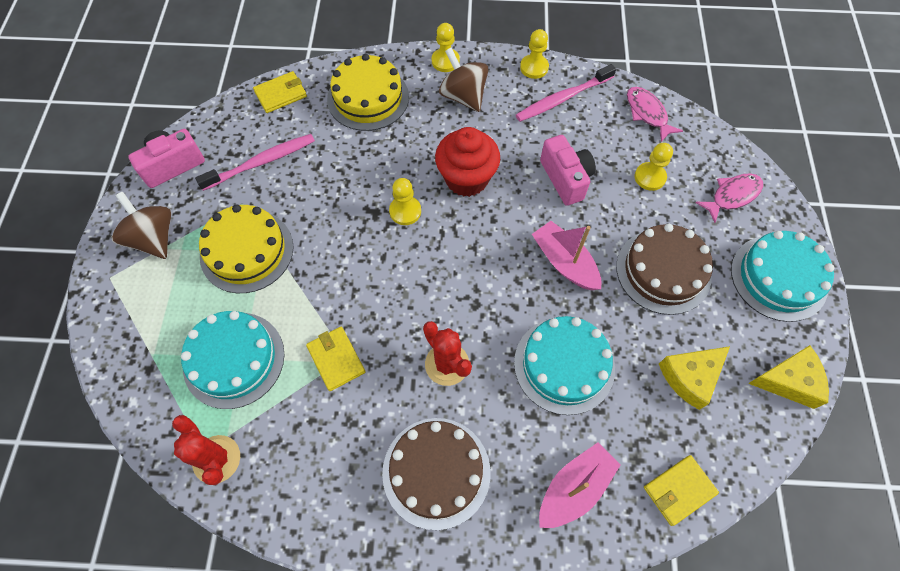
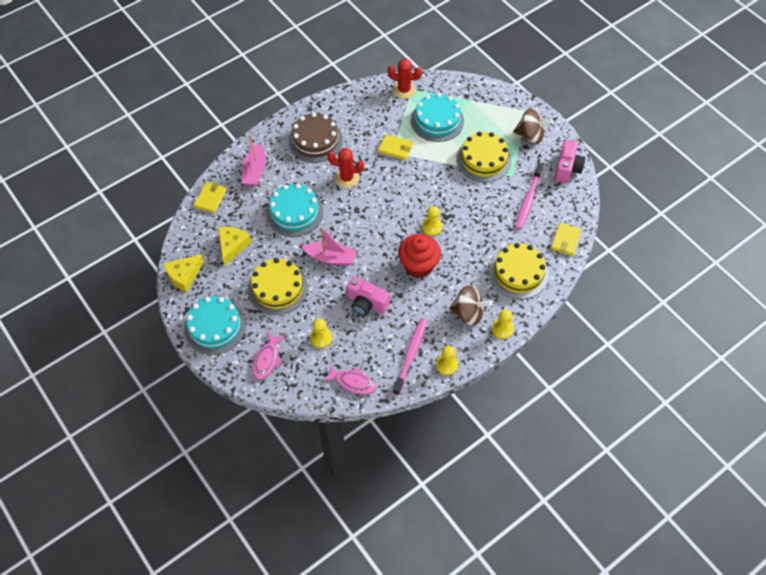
camera: 140 degrees right, 5 degrees down
brown cake [616,224,713,315] -> yellow cake [248,258,308,315]

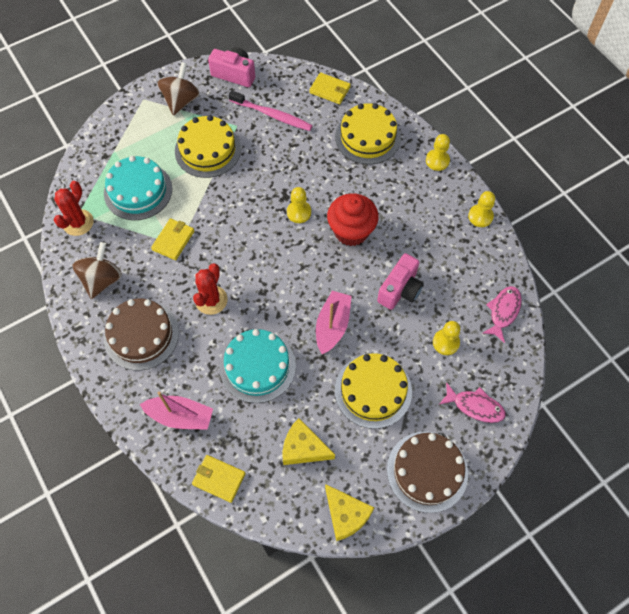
camera: 85 degrees left, 5 degrees up
turquoise cake [184,296,246,355] -> brown cake [387,431,468,513]
pink toothbrush [393,318,427,395] -> none
brown spinning top [449,286,492,326] -> brown spinning top moved to [73,242,122,299]

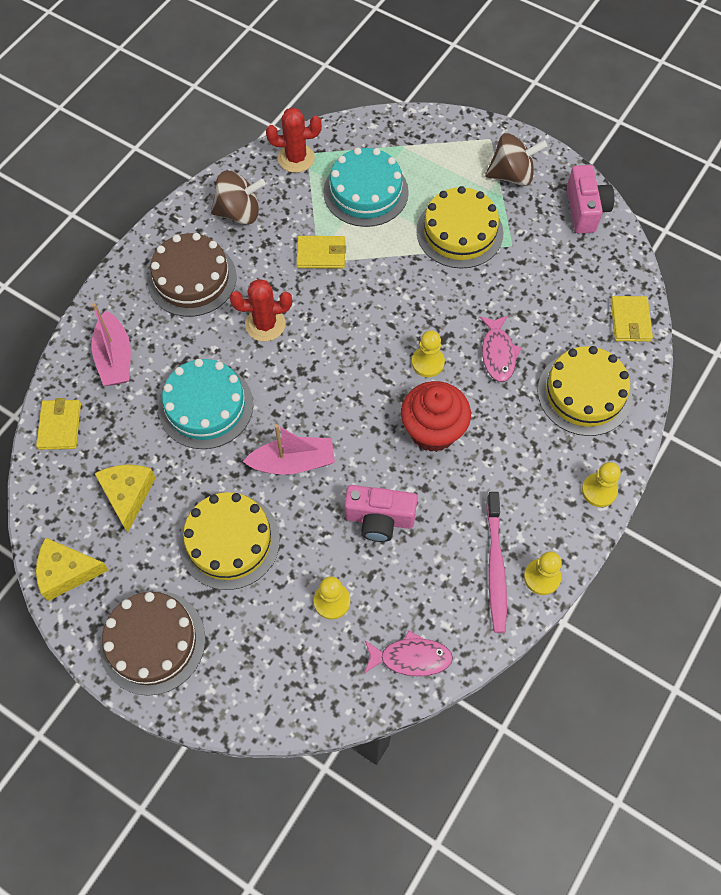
camera: 65 degrees right, 0 degrees up
pink toothbrush [228,90,313,131] -> pink toothbrush moved to [486,492,507,633]
yellow cheese [325,484,374,541] -> yellow cheese turned 60 degrees clockwise [36,537,109,601]
pink fish [439,382,506,423] -> pink fish moved to [479,315,522,382]

